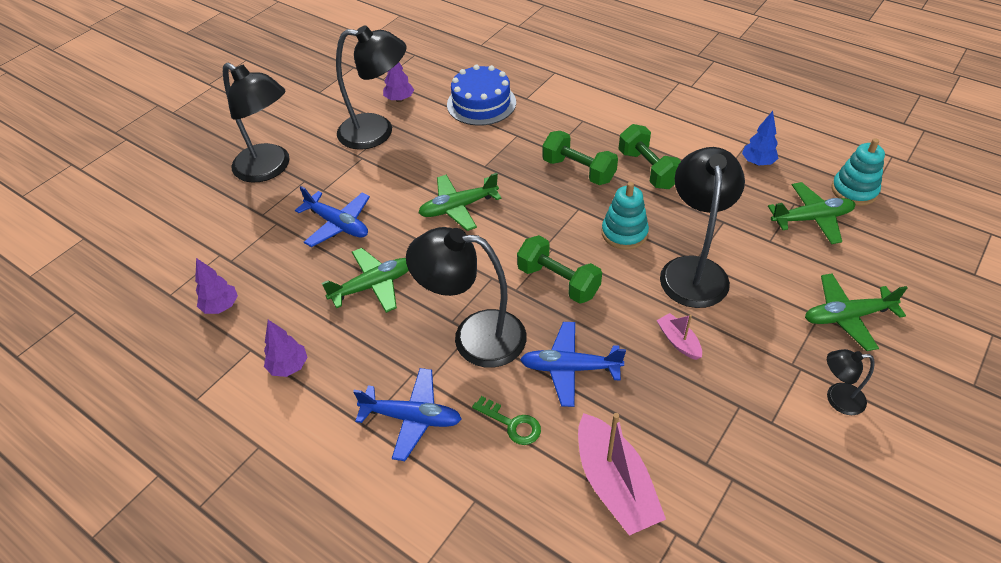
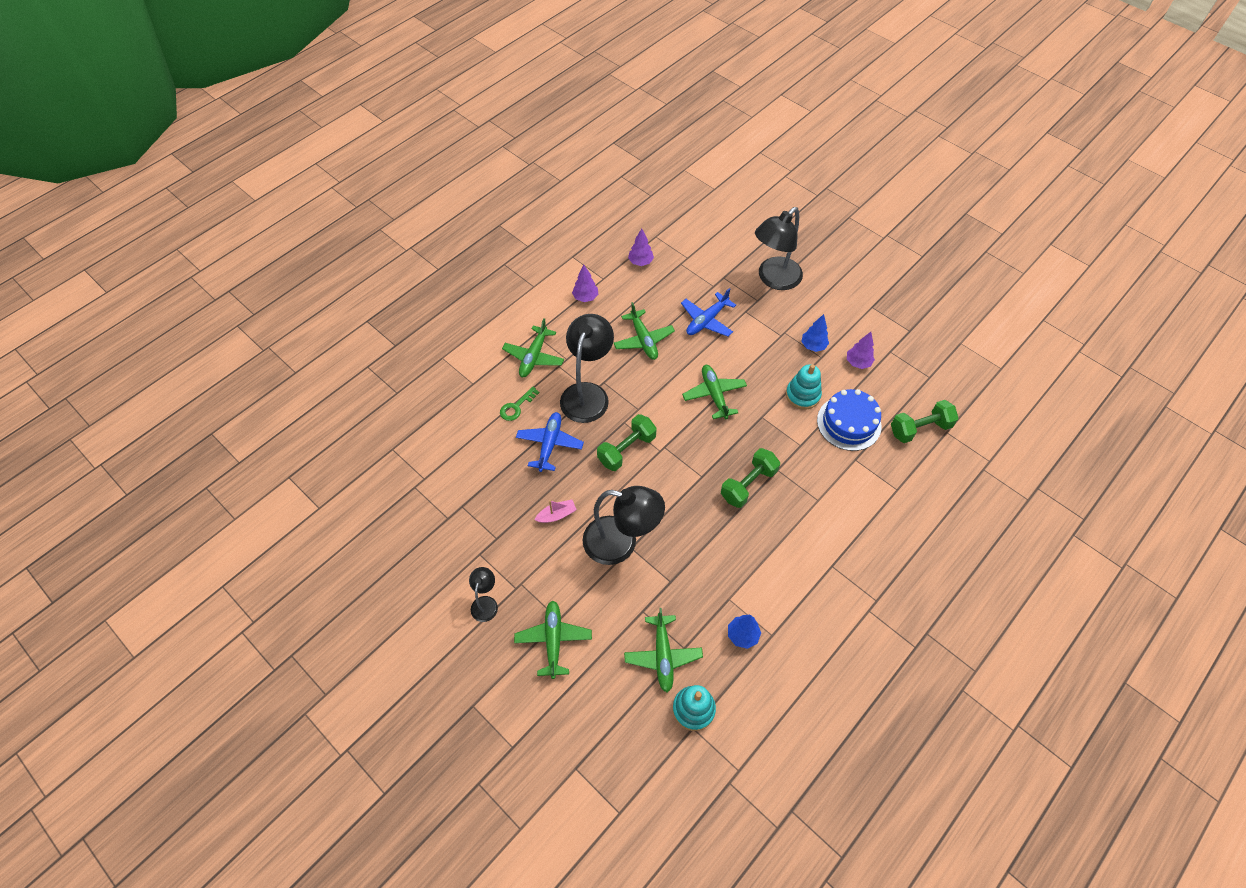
camera: 95 degrees right, 10 degrees up
black lamp [336,25,406,150] -> blue tree [801,314,829,352]
blue plane [353,368,462,461] -> green plane [502,318,564,377]
pink boat [578,413,666,536] -> none
turquoise stacking toy [602,182,649,249] -> turquoise stacking toy moved to [786,364,822,410]
green dumbbell [618,124,681,189] -> green dumbbell moved to [891,400,959,443]

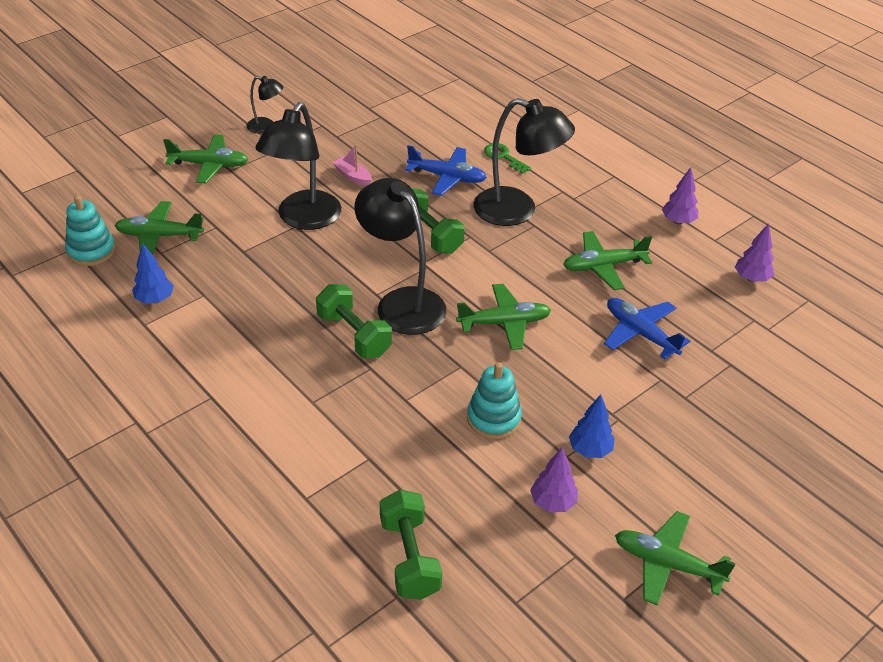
camera: 95 degrees right, 15 degrees down
green plane [502,318,564,377] -> green plane moved to [615,511,736,606]
pink boat [535,500,577,523] -> pink boat turned 150 degrees clockwise [332,144,372,186]
black lamp [755,207,803,290] -> black lamp moved to [354,178,447,335]
blue cake [817,389,881,451] -> none

